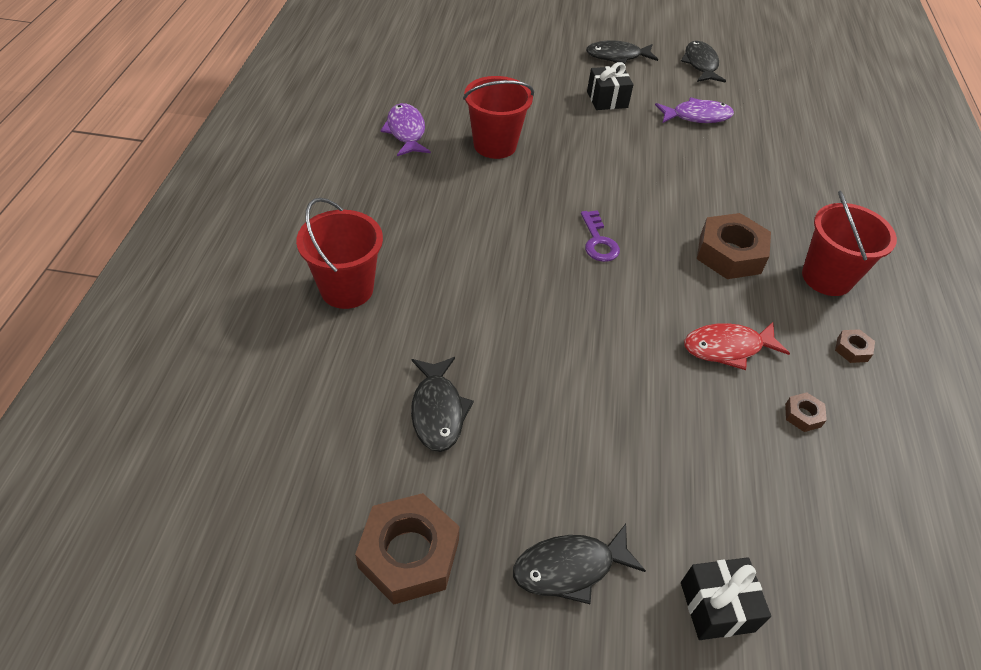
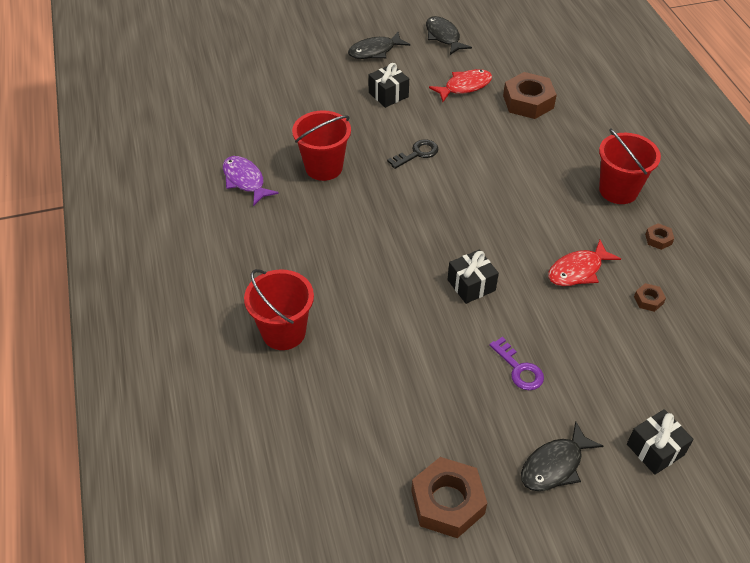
camera: 20 degrees left, 0 degrees up
black fish [411,357,474,452] -> none
purple key [581,210,620,262] -> purple key moved to [489,337,544,390]
purple fish [655,97,734,123] -> red fish [429,69,492,102]
brown nut [697,213,771,279] -> brown nut moved to [503,72,557,119]
none -> black key [387,140,438,169]
none -> black gift [447,250,499,304]

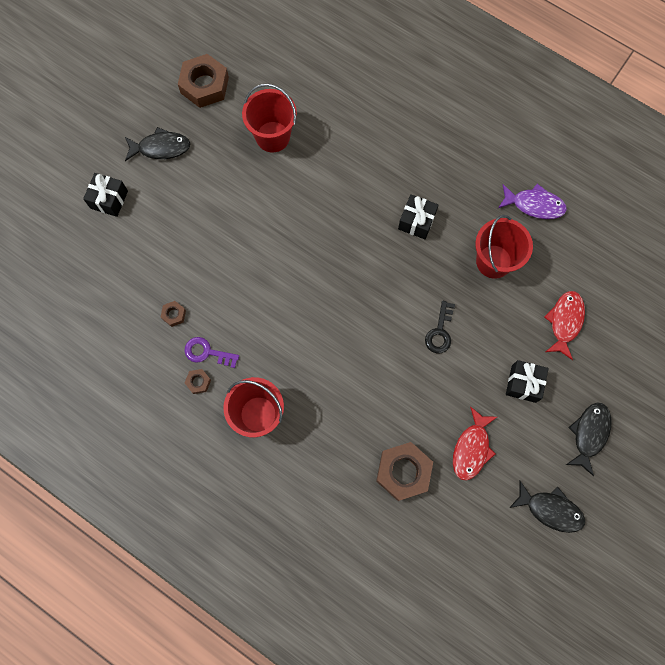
camera: 140 degrees right, 25 degrees up
red bucket [244,269,314,350] -> red bucket moved to [242,84,297,153]
black gift [447,250,499,304] -> black gift moved to [398,194,439,239]
purple key [489,337,544,390] -> purple key moved to [184,337,239,368]
black fish [521,421,603,491] -> black fish turned 75 degrees clockwise [125,127,190,161]
red fish [548,240,621,286] -> red fish moved to [544,291,585,360]

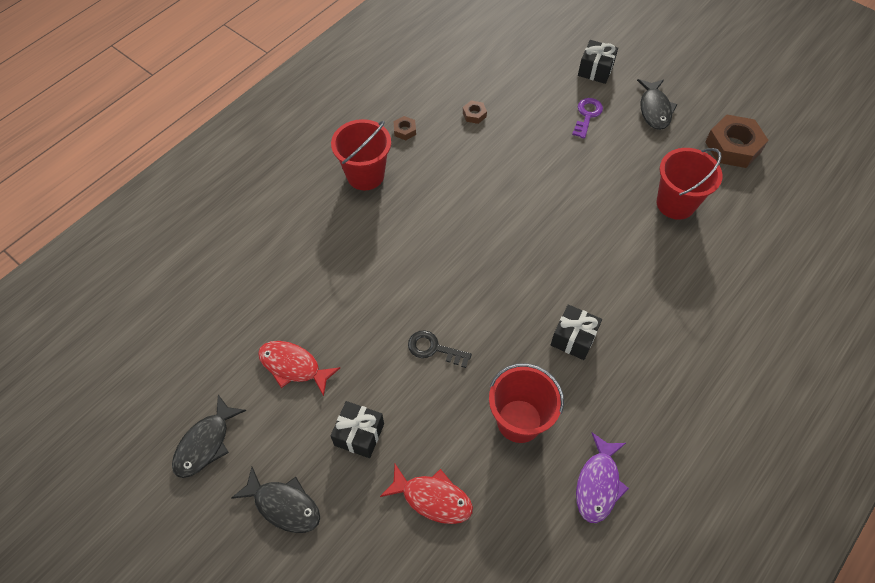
camera: 95 degrees right, 15 degrees down
purple key [184,337,239,368] -> purple key moved to [572,98,603,139]
brown nut [376,442,433,501] -> none

